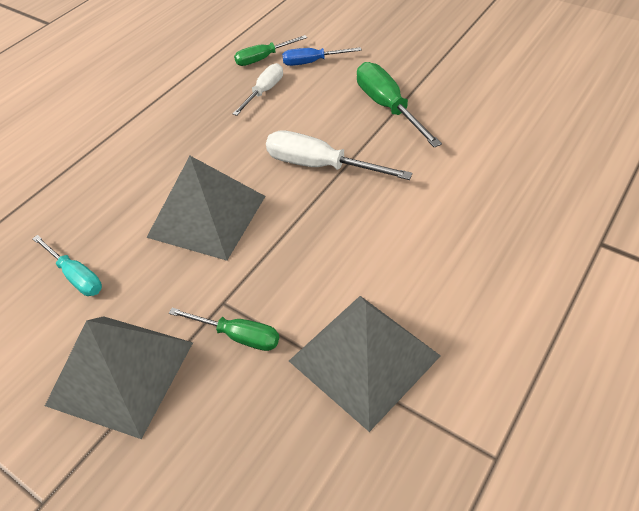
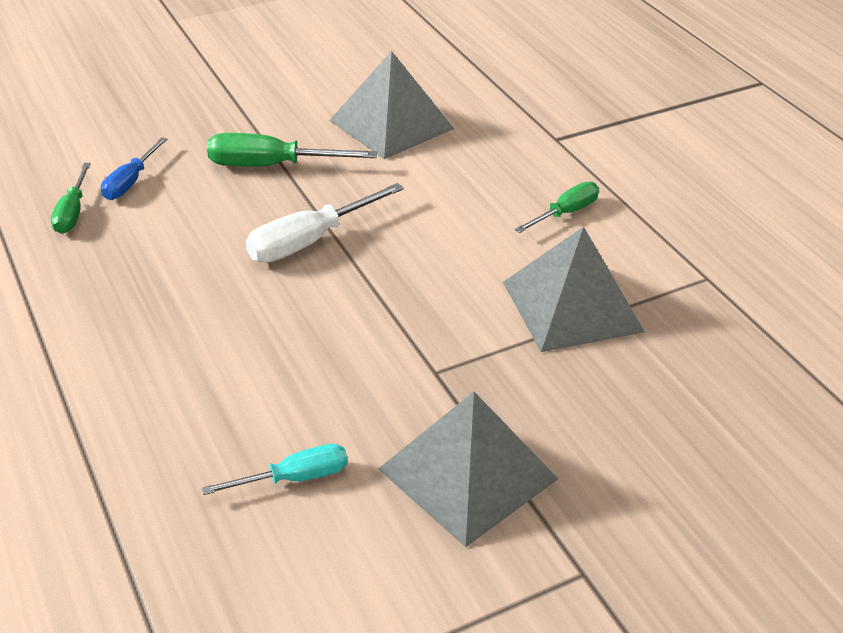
camera: 65 degrees left, 10 degrees down
grey pyramid [146,156,266,261] -> grey pyramid moved to [329,51,454,159]
green screwdriver [169,308,279,351] -> green screwdriver moved to [515,182,599,233]
white screwdriver [233,63,283,116] -> none

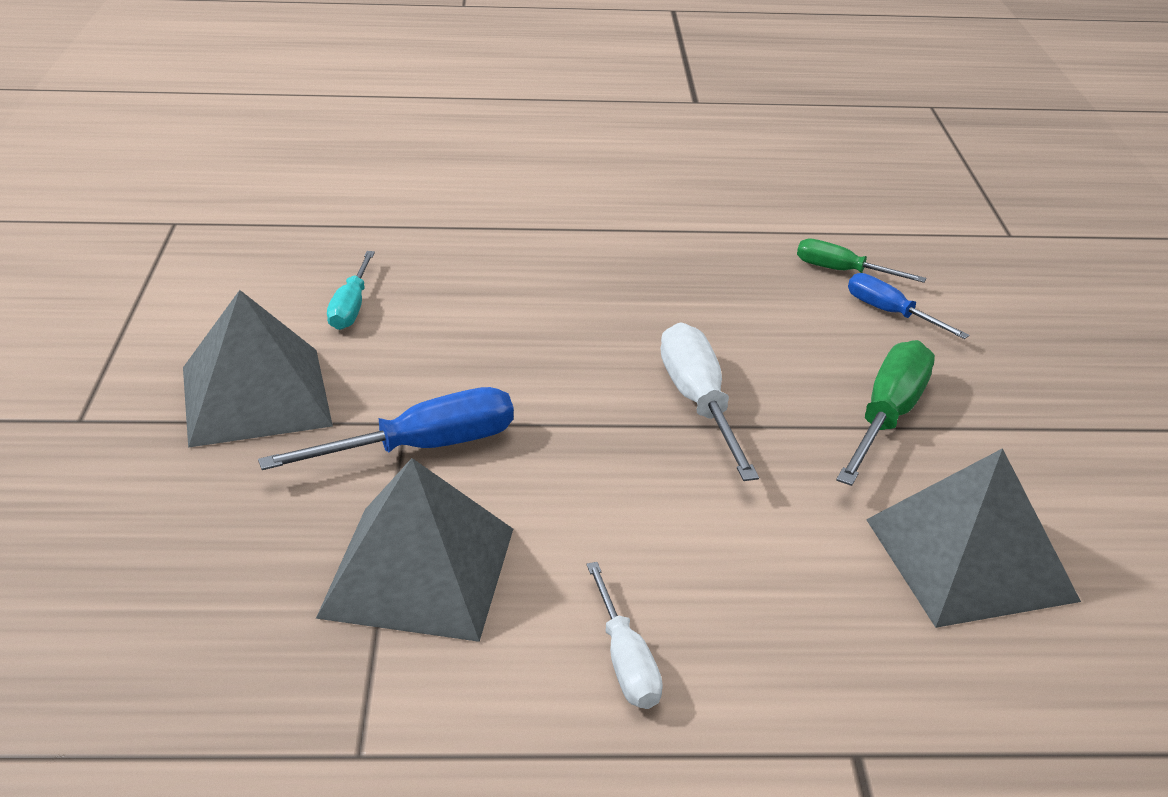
camera: 115 degrees right, 5 degrees down
green screwdriver [515,182,599,233] -> white screwdriver [587,562,663,709]
none -> blue screwdriver [258,387,514,470]

